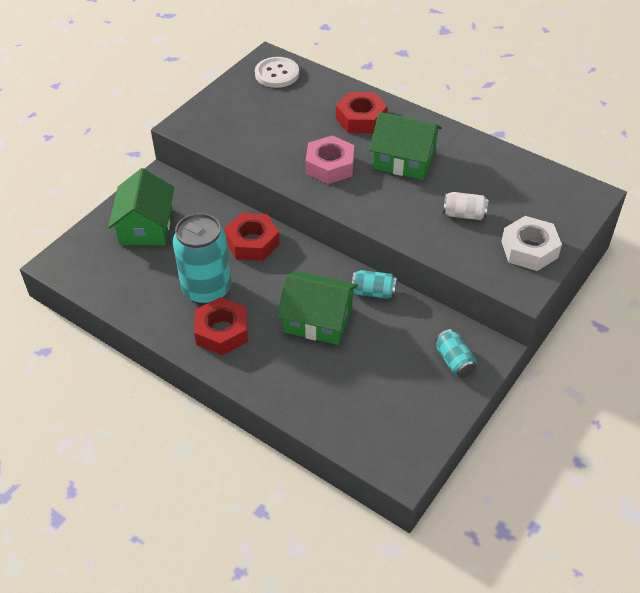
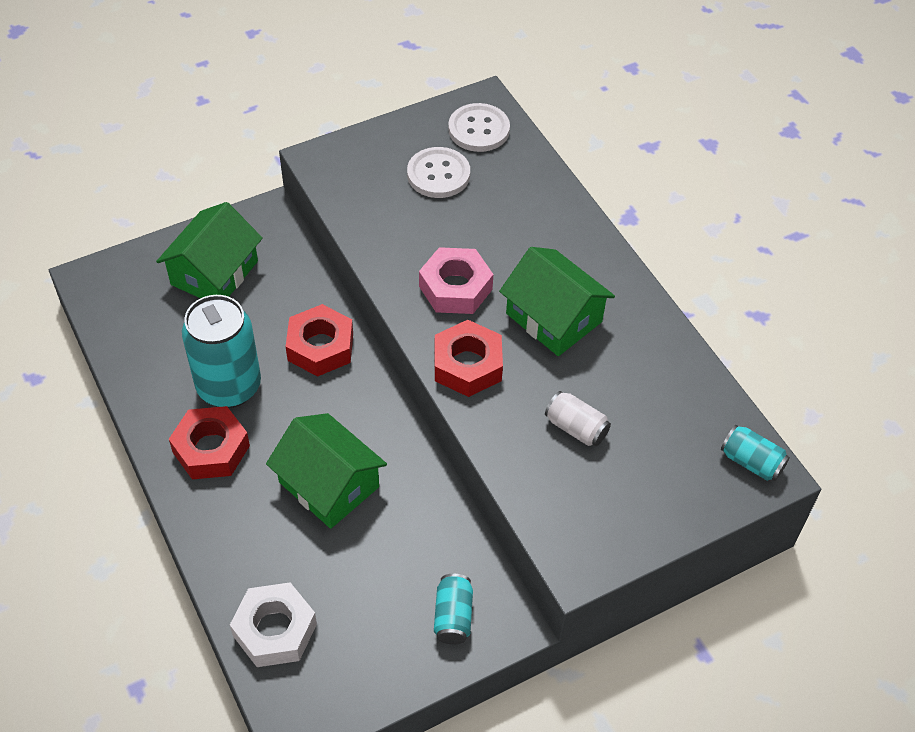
camera: 25 degrees right, 5 degrees up
red nut [336,92,387,133] -> red nut moved to [435,320,503,397]
turquoise can [352,270,397,299] -> turquoise can moved to [721,425,790,481]
white nut [501,216,562,271] -> white nut moved to [230,582,317,667]
none -> white button [407,147,470,198]

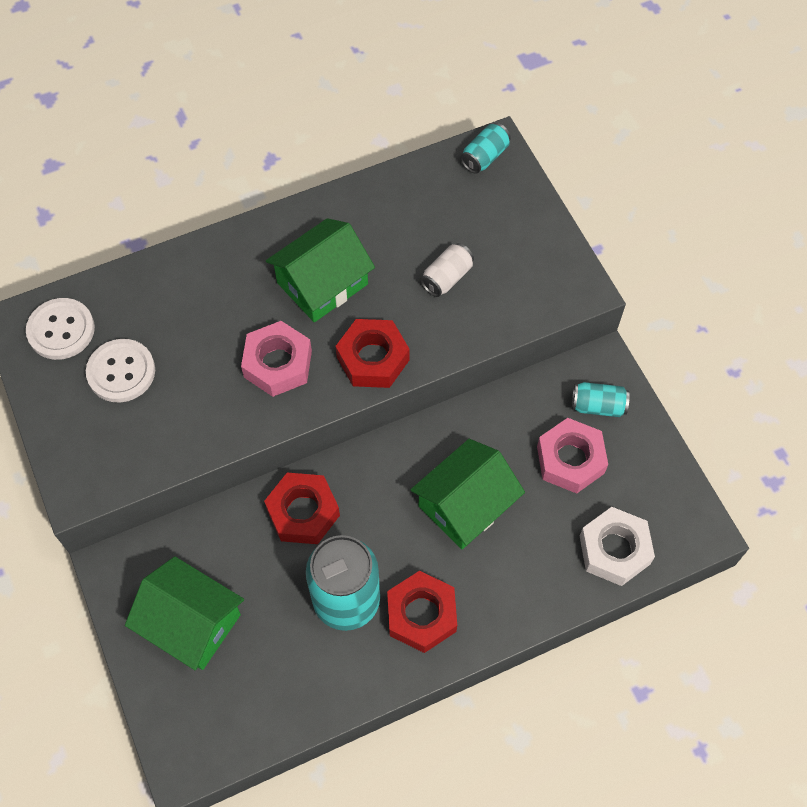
camera: 85 degrees left, 10 degrees up
none -> pink nut [537,418,608,494]

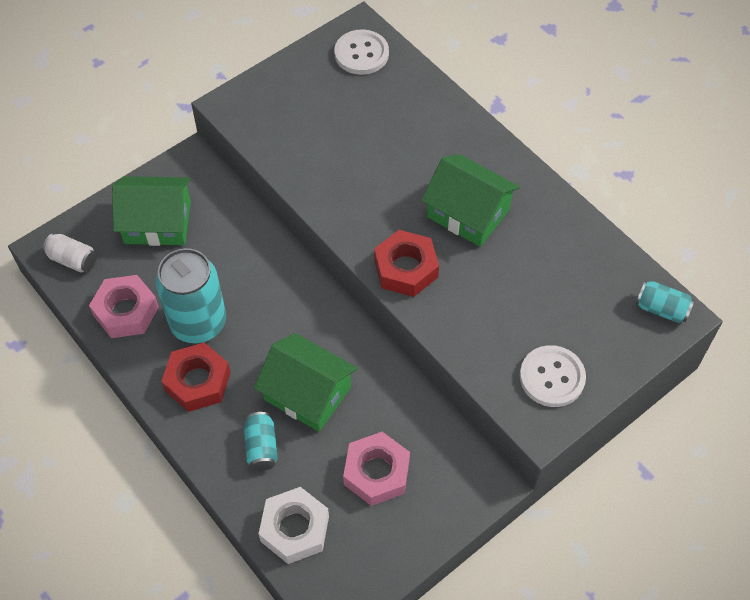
camera: 75 degrees right, 5 degrees down
white button [86,339,155,402] -> white button moved to [520,345,586,407]
green house [125,556,244,670] -> green house turned 75 degrees clockwise [112,176,191,246]
pink nut [241,321,312,397] -> pink nut moved to [89,275,159,338]
red nut [264,473,340,544] -> none
white can [420,243,474,297] -> white can moved to [43,233,97,272]
turquoise can [572,382,630,417] -> turquoise can moved to [244,412,278,471]

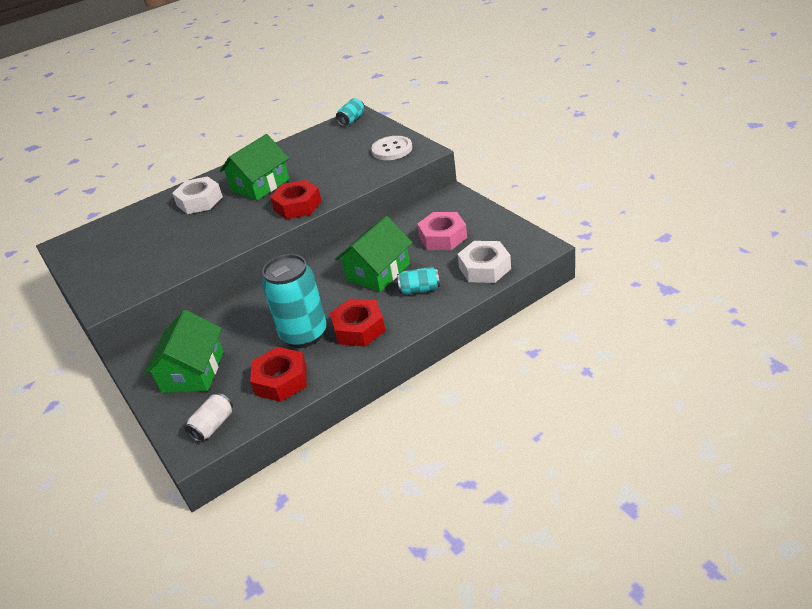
camera: 80 degrees left, 20 degrees down
pink nut [89,275,159,338] -> red nut [250,347,307,402]
white button [334,29,389,75] -> none
none -> white nut [172,176,223,214]

